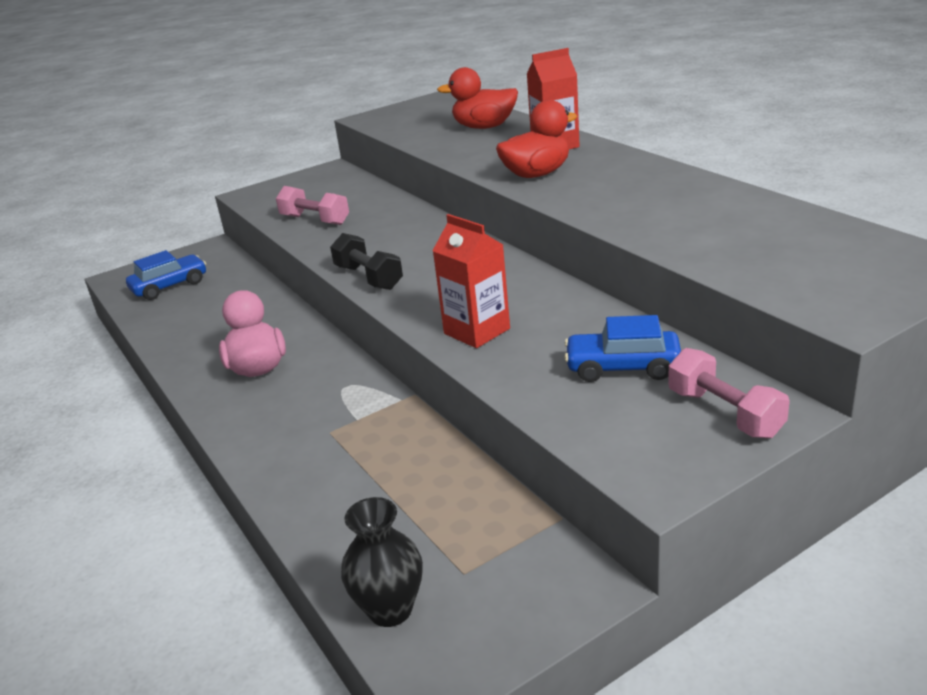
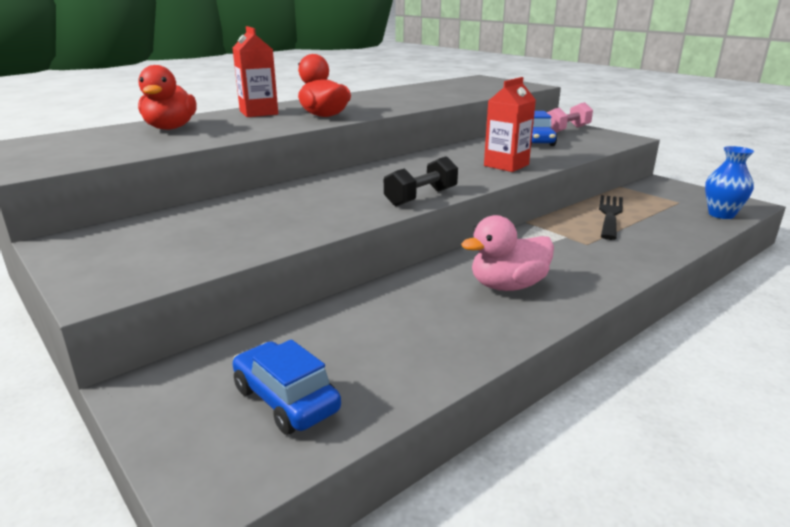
camera: 100 degrees left, 5 degrees down
pink dumbbell [276,186,349,225] -> none
black vase [341,497,423,627] -> blue vase [705,146,754,219]
none -> black fork [599,195,623,240]

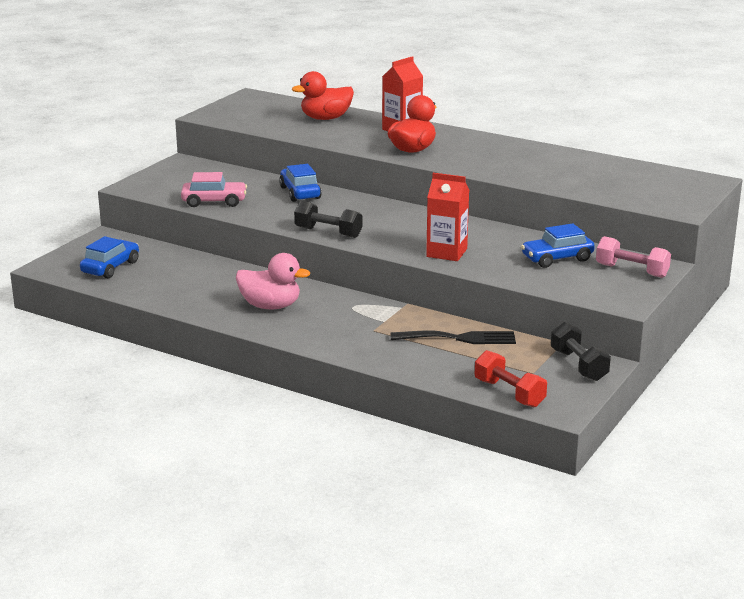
camera: 70 degrees right, 0 degrees up
pink duck [461,215,554,291] -> pink duck turned 150 degrees clockwise [236,253,310,309]
blue vase [705,146,754,219] -> red dumbbell [475,350,547,407]
none -> pink car [181,172,247,207]
none -> blue car [279,164,322,202]
none -> black dumbbell [551,322,611,381]

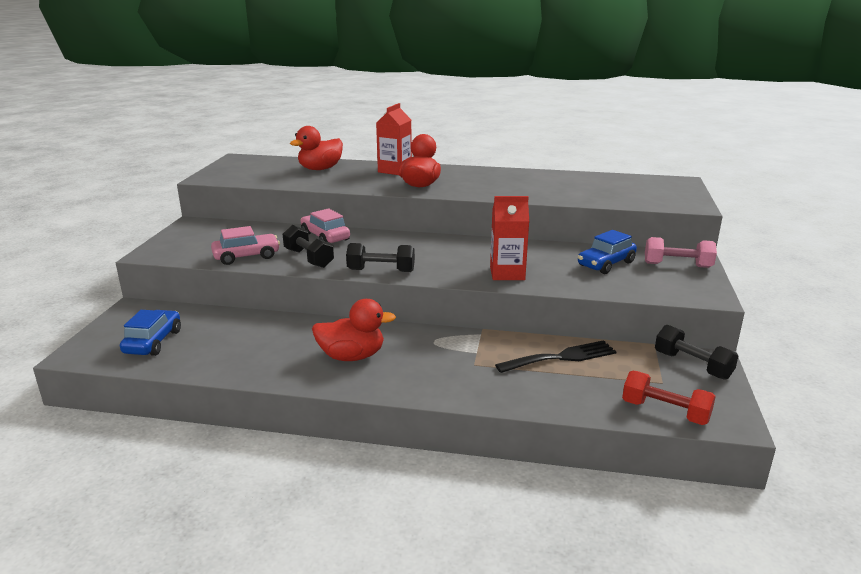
camera: 20 degrees left, 0 degrees up
pink duck [236,253,310,309] -> red duck [312,299,396,361]
blue car [279,164,322,202] -> pink car [301,208,350,243]
none -> black dumbbell [283,225,334,268]

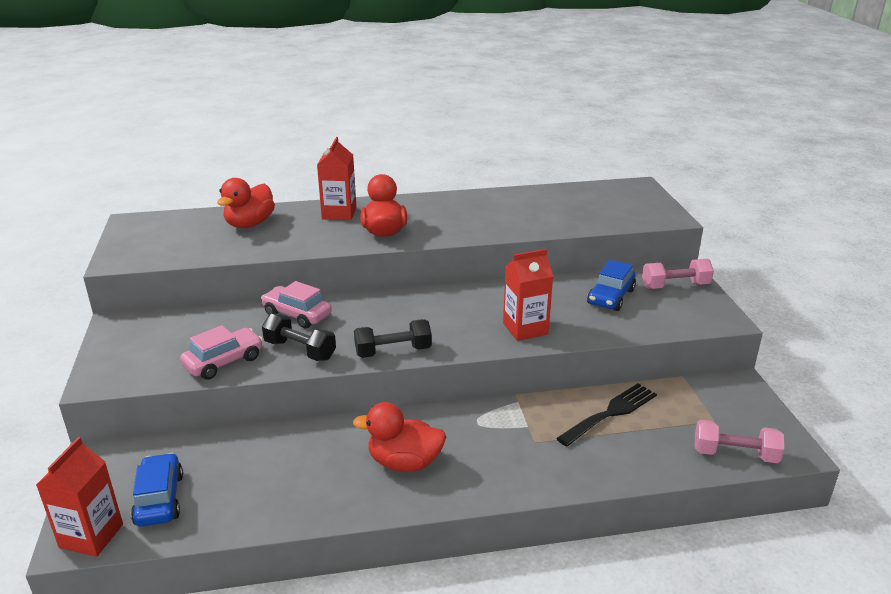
camera: 20 degrees left, 5 degrees up
red duck [312,299,396,361] -> red duck turned 150 degrees counterclockwise [353,402,446,472]
red dumbbell [622,371,716,425] -> pink dumbbell [695,420,784,463]
black dumbbell [655,325,738,380] -> none
none -> red carton [36,437,123,557]

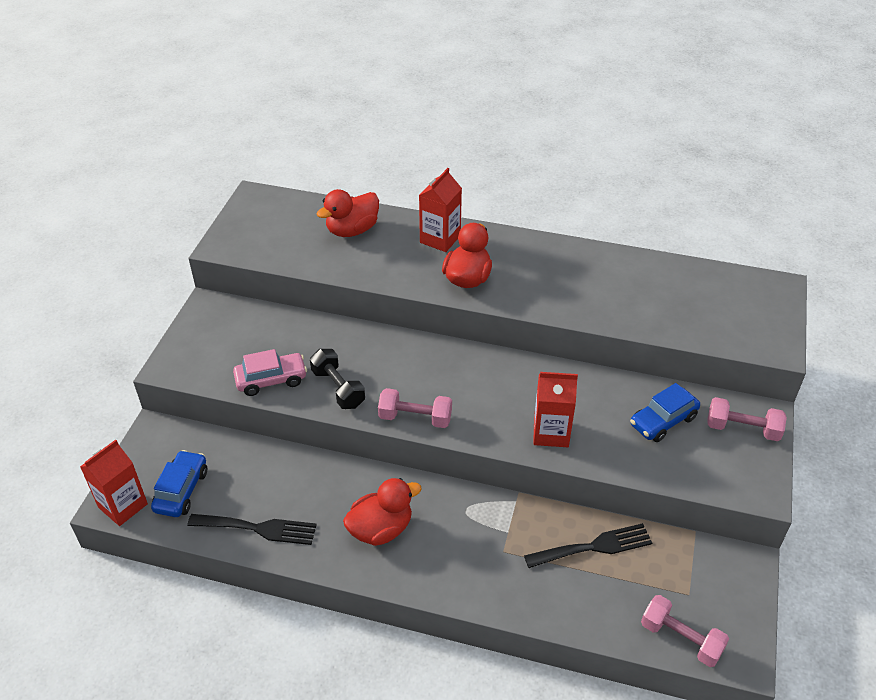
camera: 25 degrees right, 15 degrees up
pink car [261,281,332,328] -> none
red duck [353,402,446,472] -> red duck turned 120 degrees clockwise [343,478,421,546]
black dumbbell [354,319,432,358] -> pink dumbbell [378,388,452,428]
none -> black fork [187,514,317,545]

